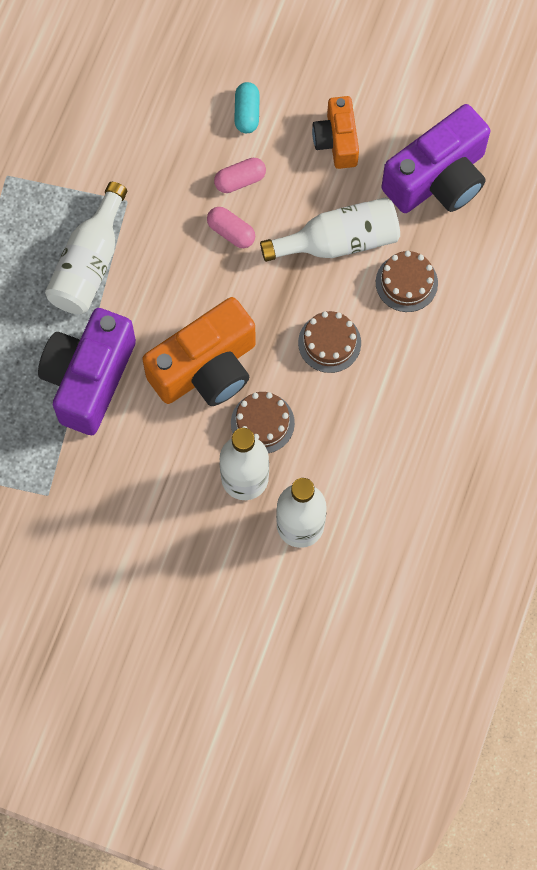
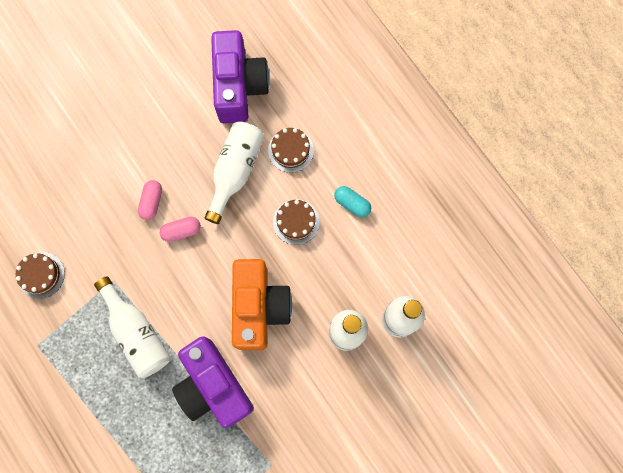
camera: 55 degrees left, 5 degrees up
brown cake [231,392,295,453] -> brown cake moved to [16,252,65,299]
turquoise capsule [234,82,260,133] -> turquoise capsule moved to [334,186,371,218]
orange camera [312,96,359,169] -> none

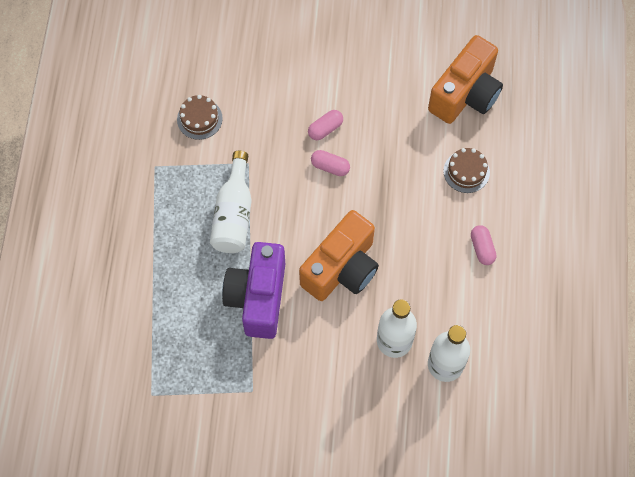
camera: 40 degrees right, 10 degrees down
white bottle [204,121,264,224] -> none
purple camera [211,30,270,124] -> orange camera [428,35,503,124]
brown cake [273,199,319,245] -> none
turquoise capsule [334,186,371,218] -> pink capsule [471,225,497,265]

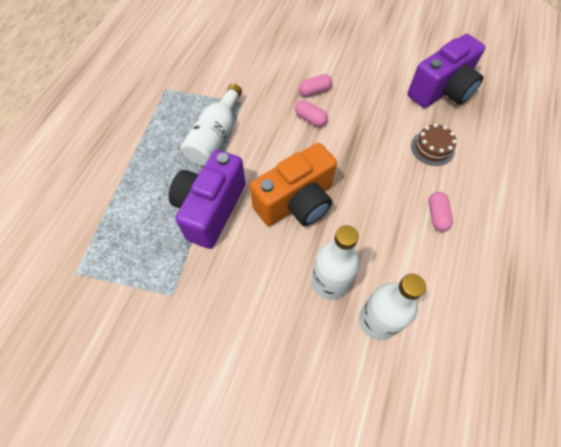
camera: 15 degrees right, 5 degrees down
brown cake [177,95,223,140] -> none
orange camera [428,35,503,124] -> purple camera [407,34,485,108]

